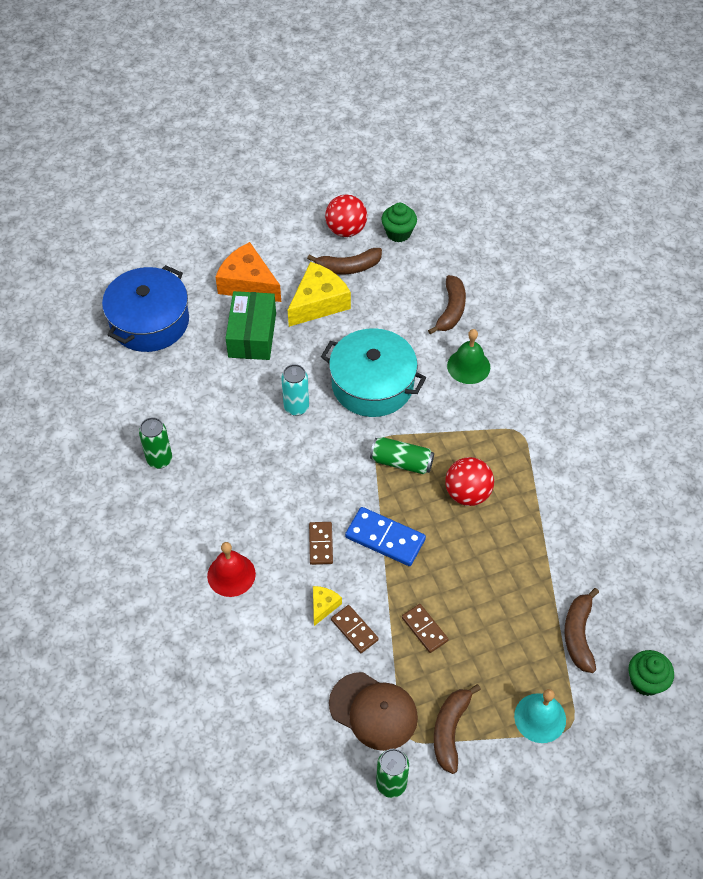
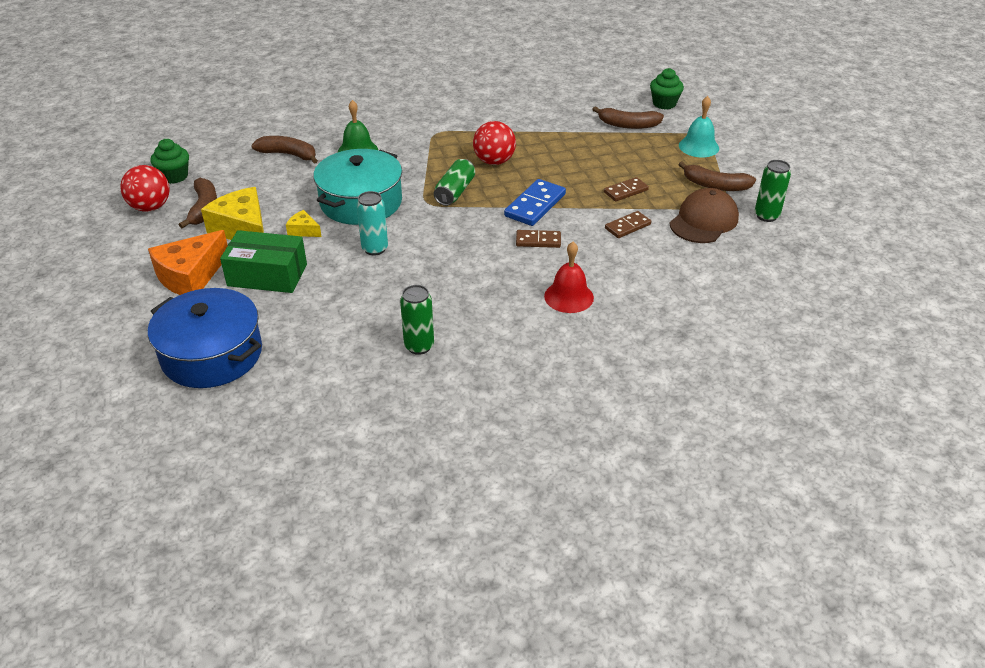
camera: 85 degrees left, 15 degrees down
yellow cheese [313,586,342,626] -> yellow cheese moved to [286,210,322,237]

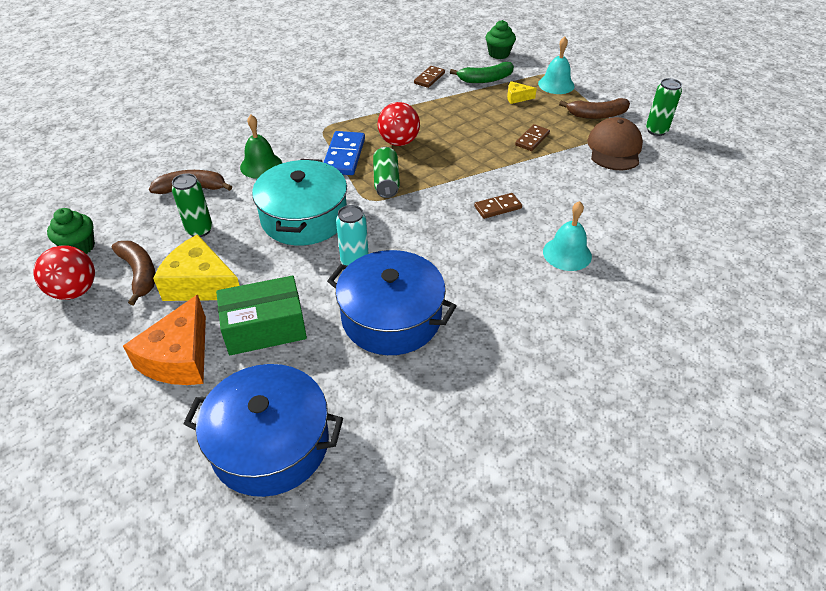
camera: 25 degrees left, 5 degrees up
yellow cheese [286,210,322,237] -> yellow cheese moved to [507,81,537,104]
green can [400,285,434,355] -> green can moved to [172,173,213,237]
blue domino [504,179,566,226] -> blue domino moved to [323,131,365,175]
red bell [544,242,594,313] -> turquoise bell [543,201,592,271]
brown banana [592,106,664,129] -> green banana [450,62,514,83]
brown domino [605,211,651,238] -> brown domino moved to [414,66,445,88]
none -> blue pot [327,250,456,355]

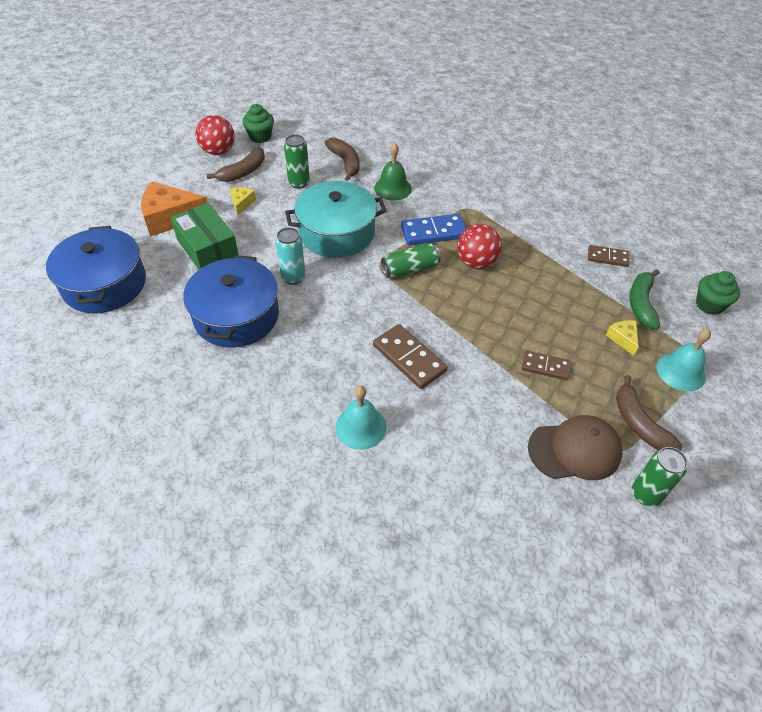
camera: 70 degrees right, 5 degrees up
yellow cheese [153,234,240,301] -> yellow cheese [230,187,256,215], size x0.48
green banana [450,62,514,83] -> green banana turned 45 degrees clockwise [629,269,660,329]
brown domino [474,193,522,219] -> brown domino [373,324,448,389], size x1.60

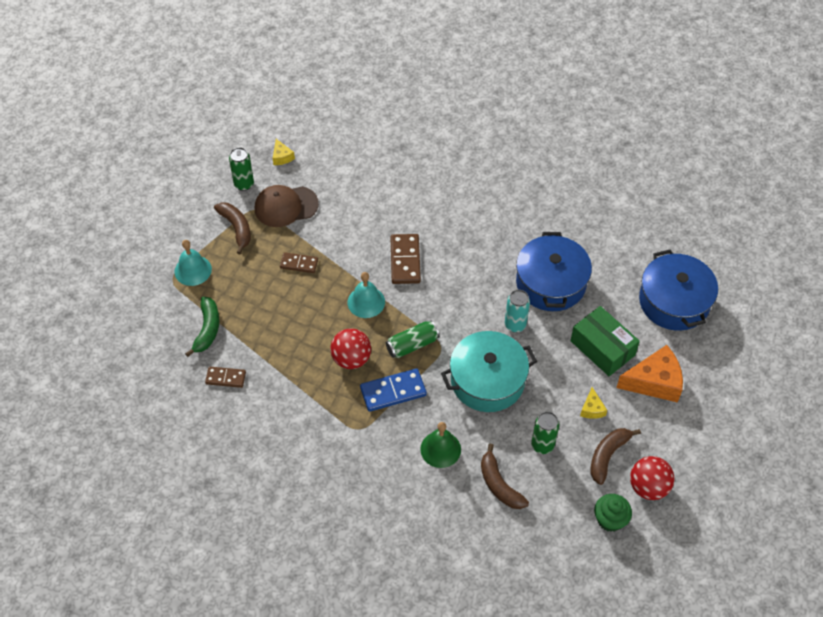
camera: 175 degrees right, 5 degrees up
turquoise bell [335,386,387,450] -> turquoise bell moved to [348,272,385,318]
brown domino [373,324,448,389] -> brown domino turned 45 degrees clockwise [390,234,421,284]
yellow cheese [606,320,639,356] -> yellow cheese moved to [273,139,295,165]
green cupcake [696,271,740,315] -> none

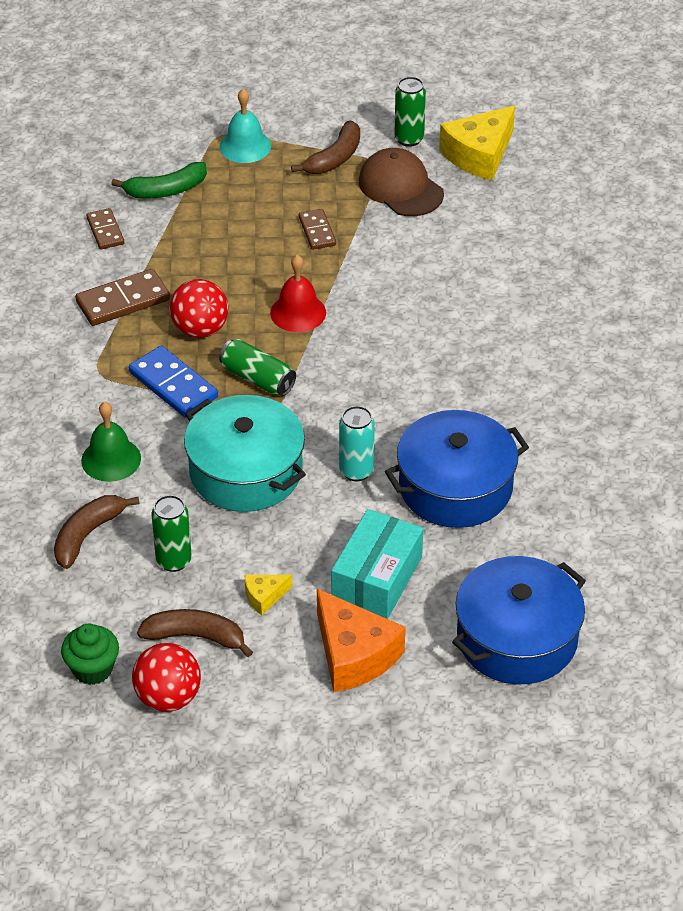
camera: 65 degrees right, 10 degrees down
yellow cheese [273,139,295,165] -> yellow cheese [439,105,515,181], size x2.08
turquoise bell [348,272,385,318] -> red bell [270,255,326,332]
brown domino [390,234,421,284] -> brown domino moved to [75,269,170,326]
green box [570,306,640,376] -> turquoise box [331,509,423,619]

